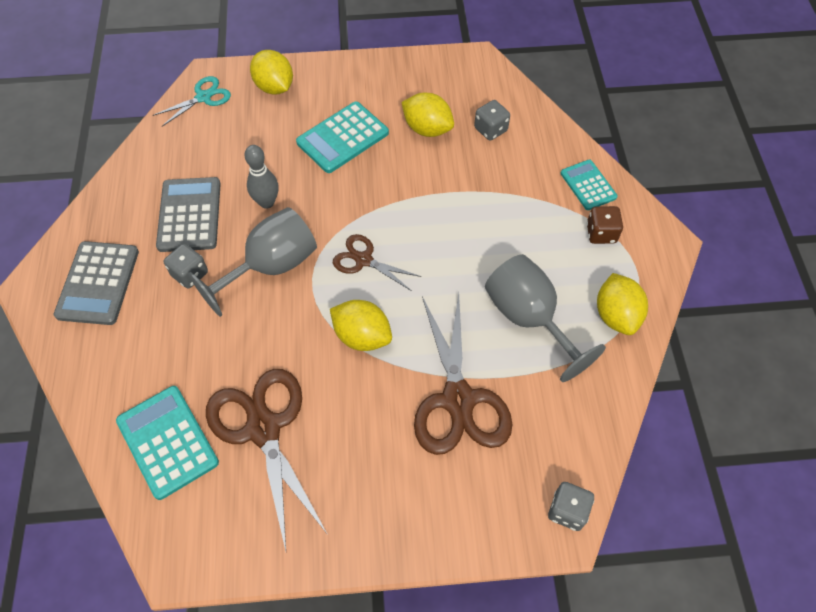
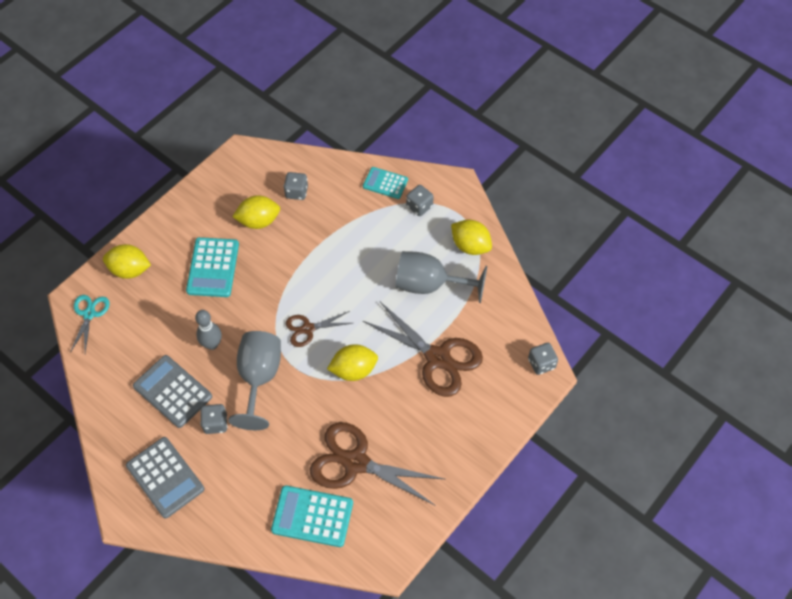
camera: 45 degrees left, 0 degrees up
brown dice [587,206,623,244] -> grey dice [406,185,434,216]

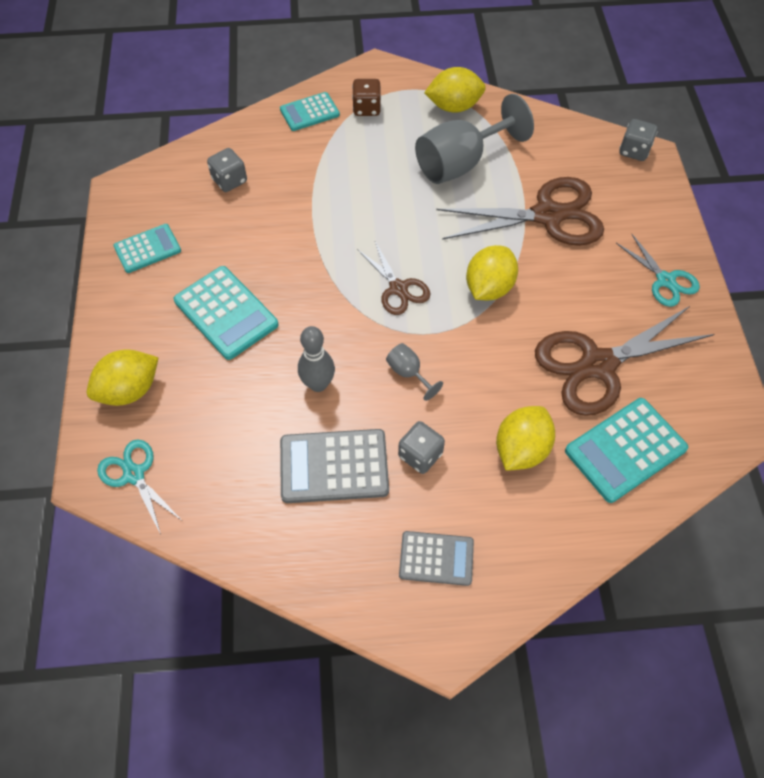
camera: 45 degrees left, 0 degrees up
grey calculator [126,437,205,519] -> grey calculator [399,531,474,586], size x0.64
grey goblet [228,331,281,430] -> grey goblet [386,343,443,401], size x0.44
yellow lemon [232,195,280,229] -> yellow lemon moved to [496,406,555,471]
brown scissors [285,311,353,347] -> brown scissors turned 60 degrees counterclockwise [357,241,431,315]
grey dice [406,185,434,216] -> brown dice [352,79,381,116]
none -> turquoise calculator [113,224,181,273]
none -> turquoise scissors [616,233,700,307]

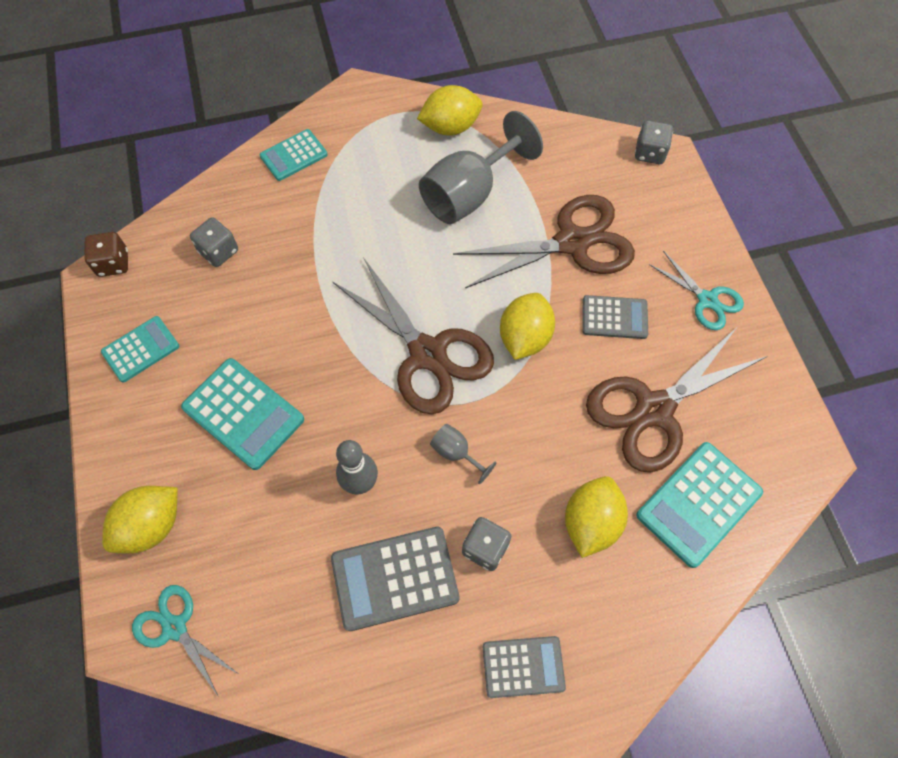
camera: 10 degrees left, 5 degrees up
brown dice [352,79,381,116] -> brown dice moved to [84,232,128,277]
brown scissors [357,241,431,315] -> brown scissors [332,259,494,414], size x1.83
none -> grey calculator [582,295,648,339]

